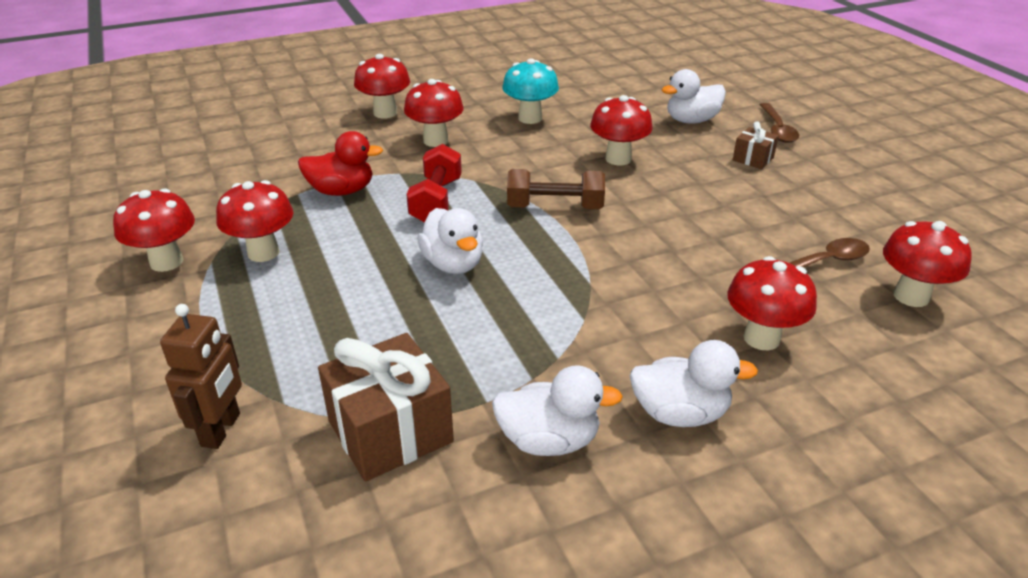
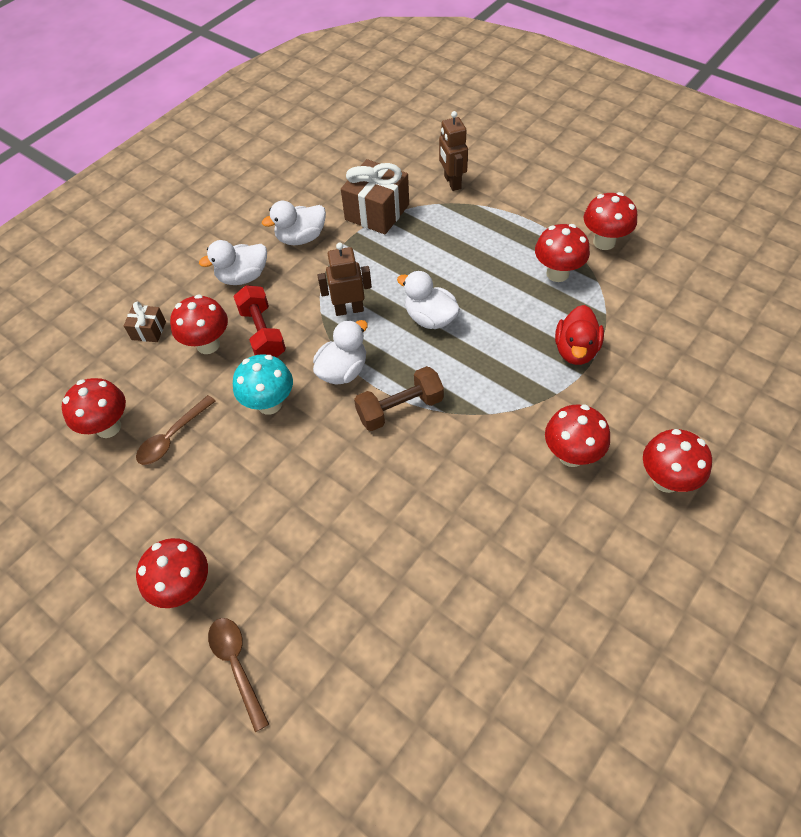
camera: 155 degrees right, 20 degrees up
red duck [298,131,383,196] -> red duck turned 45 degrees counterclockwise [555,305,604,365]
red dumbbell [406,144,462,222] -> red dumbbell moved to [233,285,286,358]
turquoise mushroom [502,58,559,124] -> turquoise mushroom moved to [233,354,293,415]
red mushroom [590,95,653,165] -> red mushroom moved to [136,538,208,608]
white duck [661,69,726,124] -> white duck moved to [313,320,368,385]
brown gift [733,121,779,169] -> brown gift moved to [124,302,166,342]
none -> brown robot [318,243,372,316]

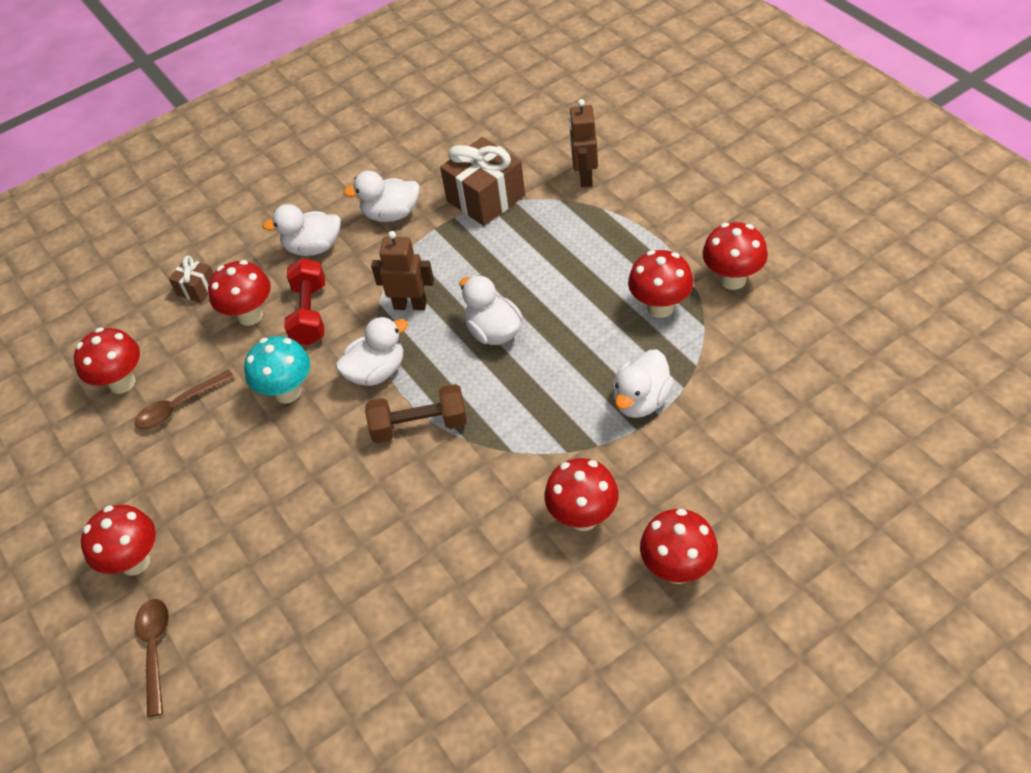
camera: 20 degrees right, 5 degrees down
red duck [555,305,604,365] -> white duck [613,349,674,418]

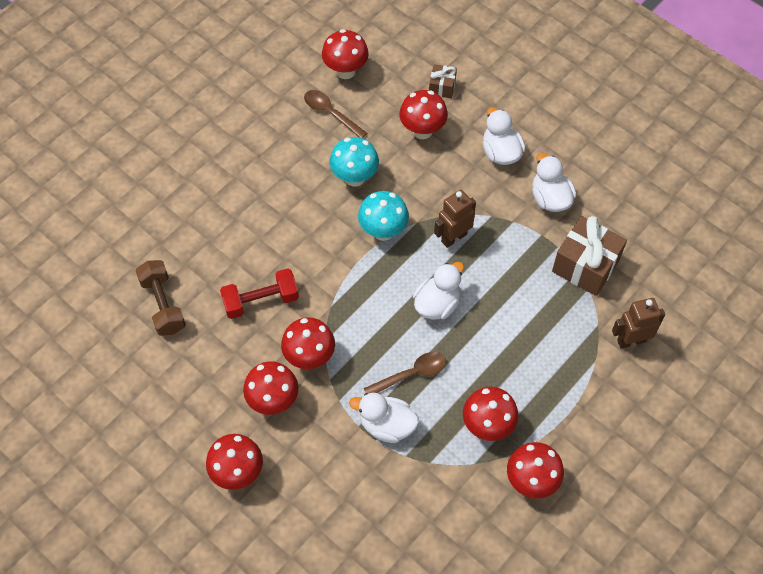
camera: 70 degrees right, 10 degrees up
red mushroom [81,505,156,576] -> red mushroom moved to [281,317,335,369]
brown spoon [135,599,169,717] -> brown spoon moved to [364,352,446,394]
red dumbbell [284,258,325,346] -> red dumbbell moved to [220,268,299,319]
white duck [336,317,408,386] -> turquoise mushroom [358,191,409,241]
brown dumbbell [365,384,467,443] -> brown dumbbell moved to [136,260,186,336]
brown robot [371,231,434,310] -> brown robot turned 120 degrees counterclockwise [434,190,476,248]

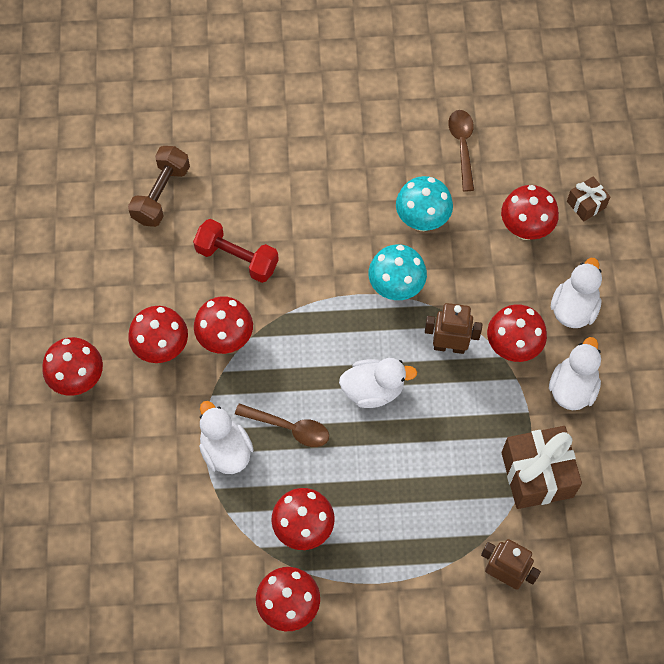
camera: 45 degrees right, 5 degrees up
red mushroom [322,29,369,79] -> red mushroom moved to [487,304,547,362]

